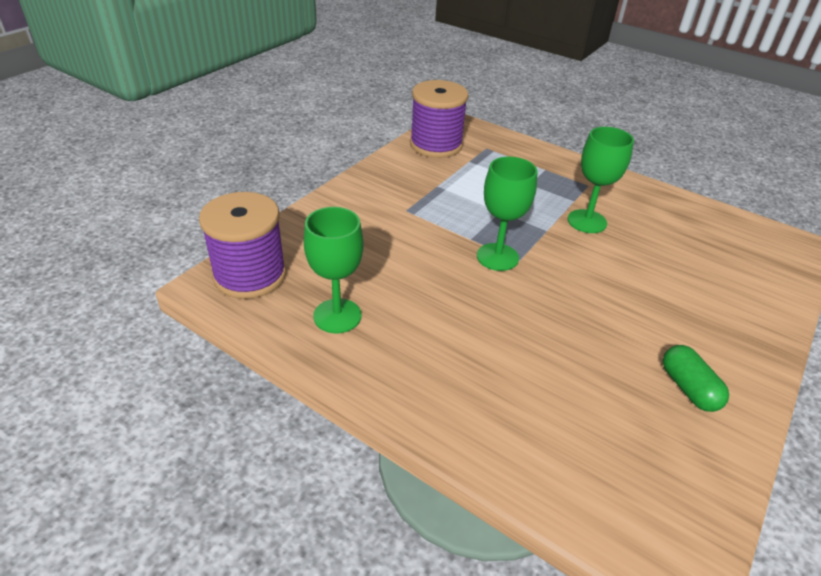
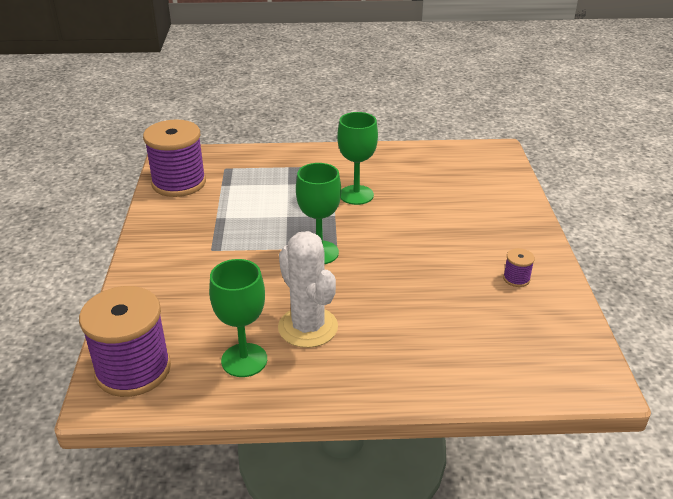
camera: 35 degrees left, 5 degrees down
green capsule [663,345,729,412] -> purple spool [503,248,535,287]
none -> white cactus [278,231,338,348]

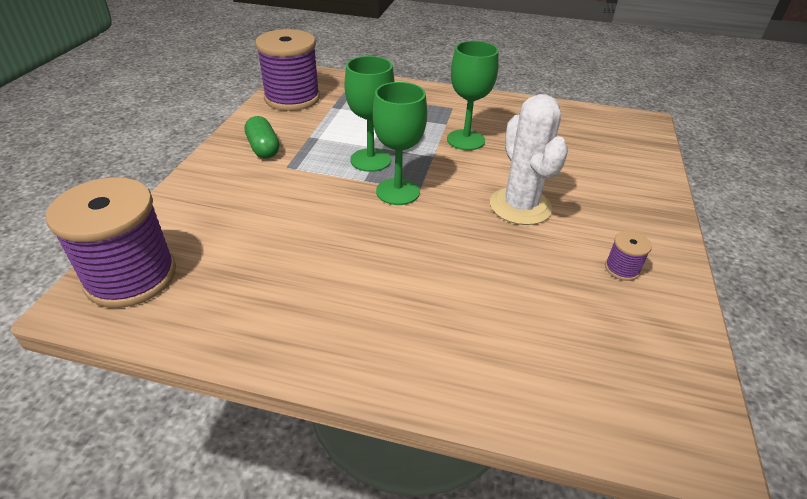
camera: 15 degrees right, 5 degrees up
green goblet [209,259,267,377] -> green goblet moved to [344,56,395,172]
white cactus [278,231,338,348] -> white cactus moved to [490,94,568,225]
none -> green capsule [244,116,279,159]

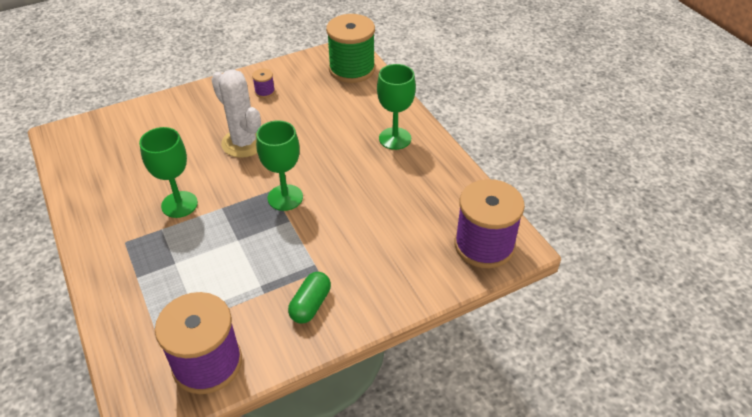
camera: 130 degrees left, 5 degrees up
green goblet [344,56,395,172] -> green goblet moved to [377,64,416,150]
white cactus [490,94,568,225] -> white cactus turned 75 degrees counterclockwise [211,69,261,158]
none -> green spool [326,14,375,83]

